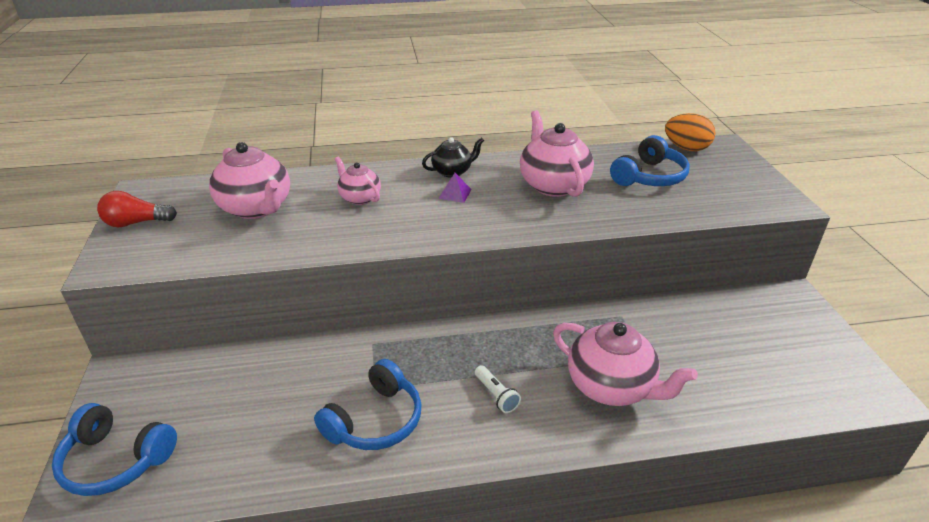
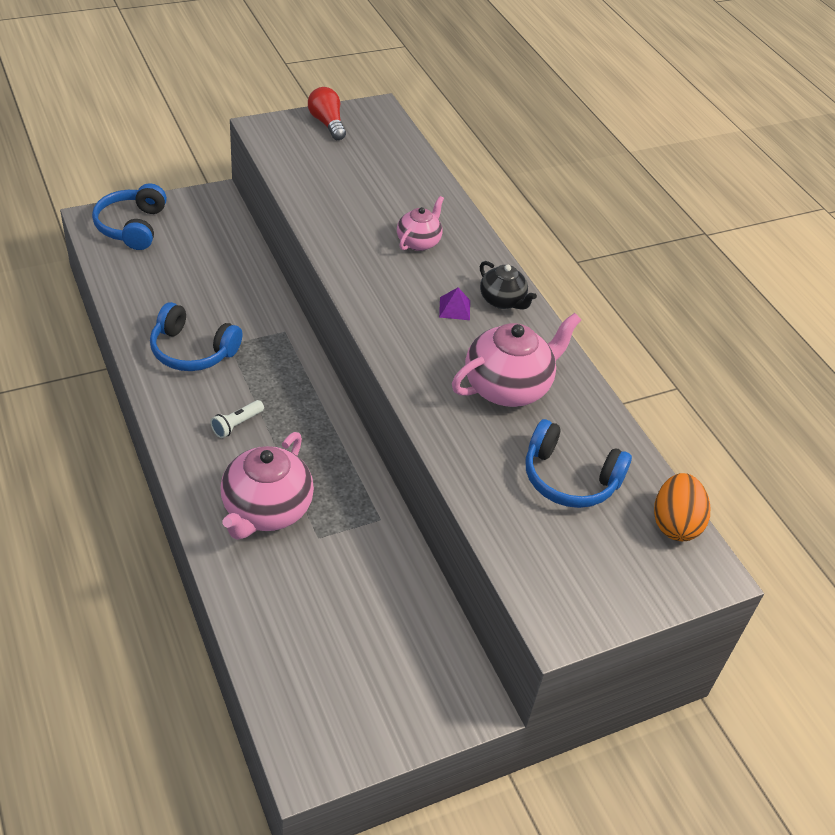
camera: 70 degrees right, 10 degrees up
pink teapot [209,142,290,219] -> none

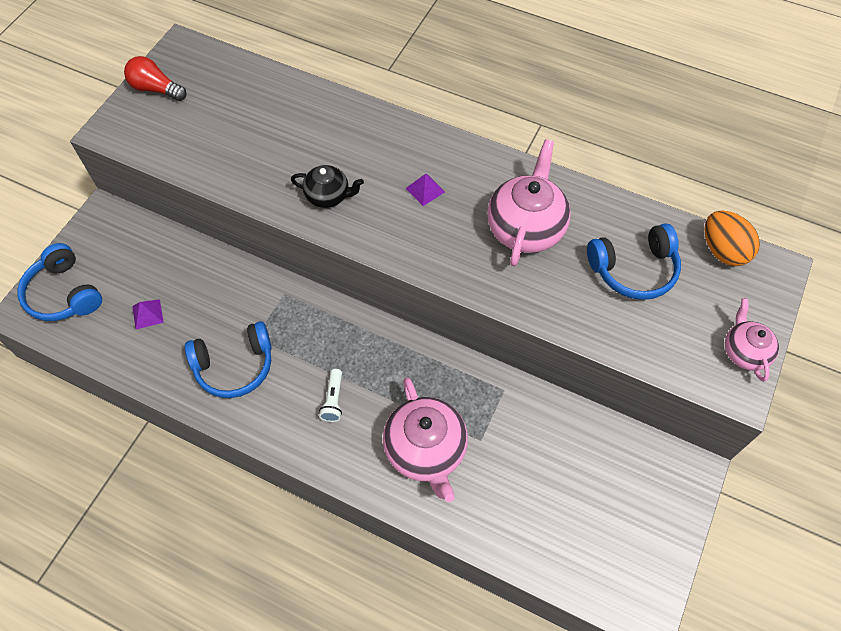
camera: 35 degrees left, 15 degrees up
pink teapot [397,196,444,251] -> pink teapot moved to [725,298,779,382]
black teapot [480,261,537,310] -> black teapot moved to [291,165,364,208]
none -> purple pyramid [132,299,164,329]

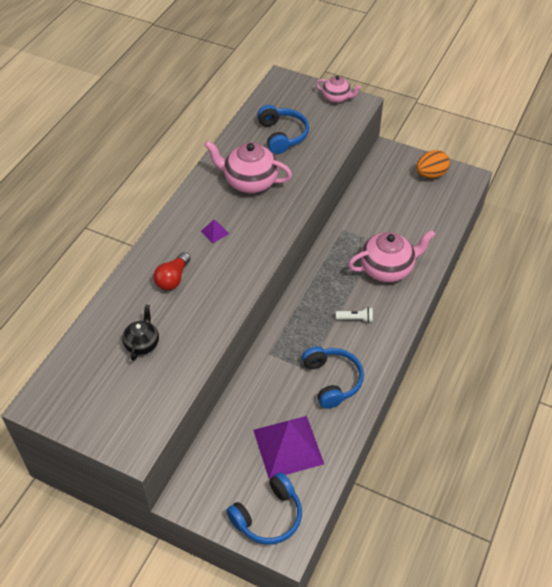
camera: 90 degrees left, 10 degrees down
red light bulb [124,56,187,101] -> red light bulb moved to [154,252,191,290]
purple pyramid [132,299,164,329] -> purple pyramid [253,416,324,479], size x2.48
black teapot [291,165,364,208] -> black teapot moved to [122,305,159,361]
orange egg [704,210,760,266] -> orange egg moved to [416,150,450,178]
pink teapot [725,298,779,382] -> pink teapot turned 150 degrees counterclockwise [316,76,361,103]

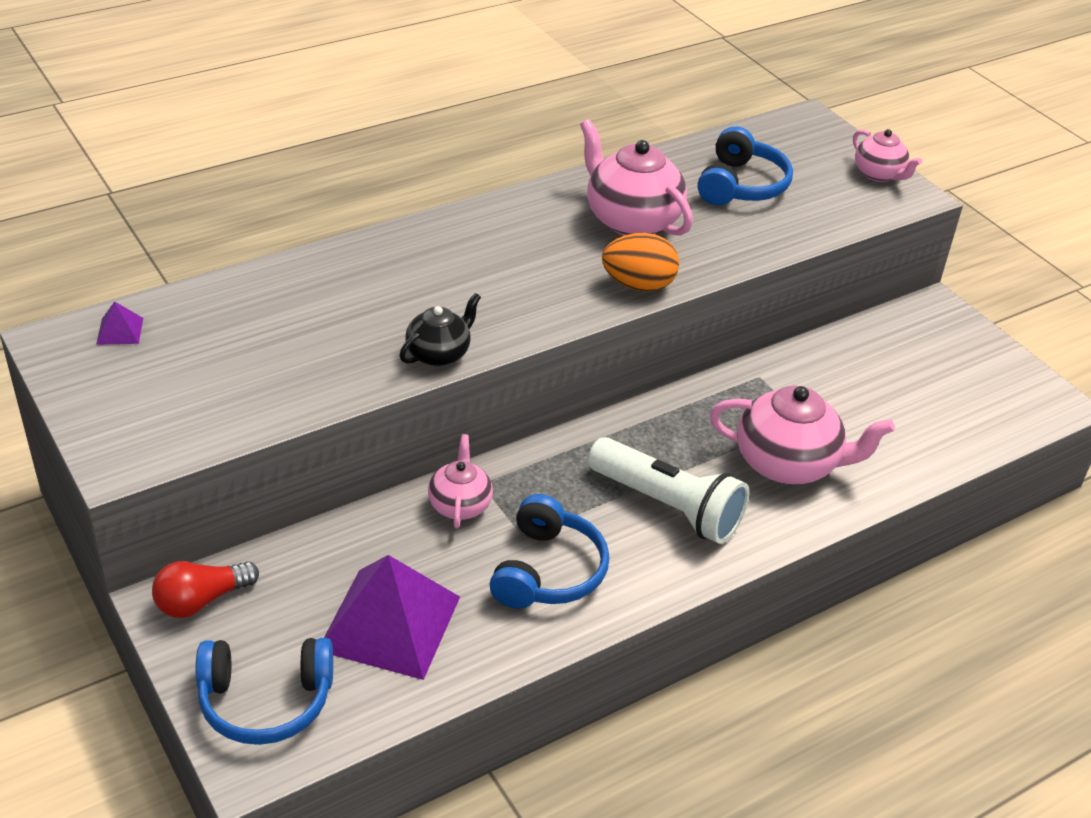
camera: 30 degrees right, 10 degrees down
black teapot [122,305,159,361] -> black teapot moved to [400,293,481,367]
red light bulb [154,252,191,290] -> red light bulb moved to [152,561,259,618]
purple pyramid [201,220,229,243] -> purple pyramid moved to [96,301,143,345]
white flashlight [336,307,373,323] -> white flashlight [588,437,749,544], size x2.23
orange egg [416,150,450,178] -> orange egg moved to [602,233,679,292]
none -> pink teapot [428,434,493,528]

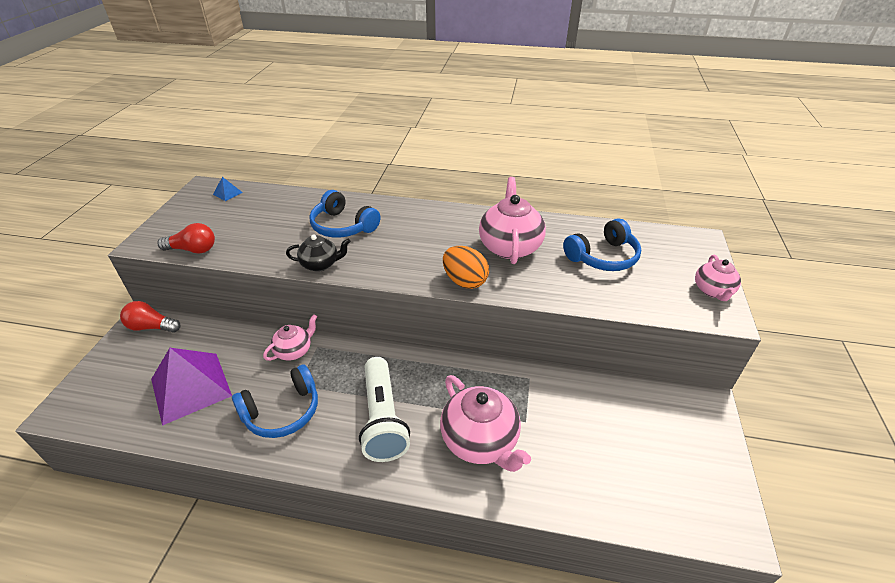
camera: 45 degrees right, 0 degrees up
purple pyramid [96,301,143,345] -> blue pyramid [213,177,243,201]
blue headphones [196,638,333,745] -> blue headphones moved to [309,190,380,238]
none -> red light bulb [158,223,215,254]

